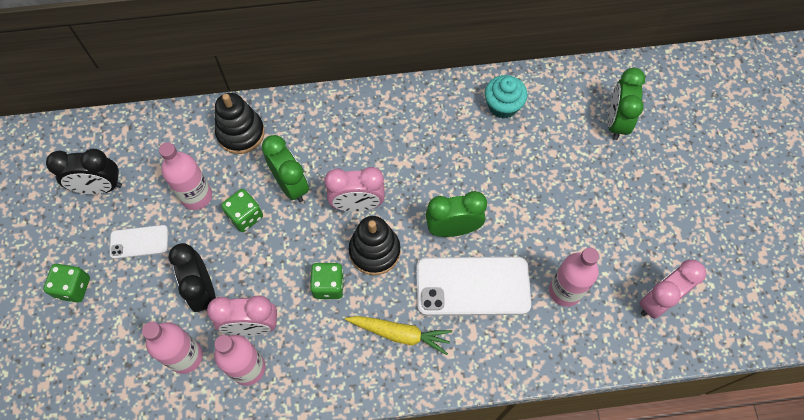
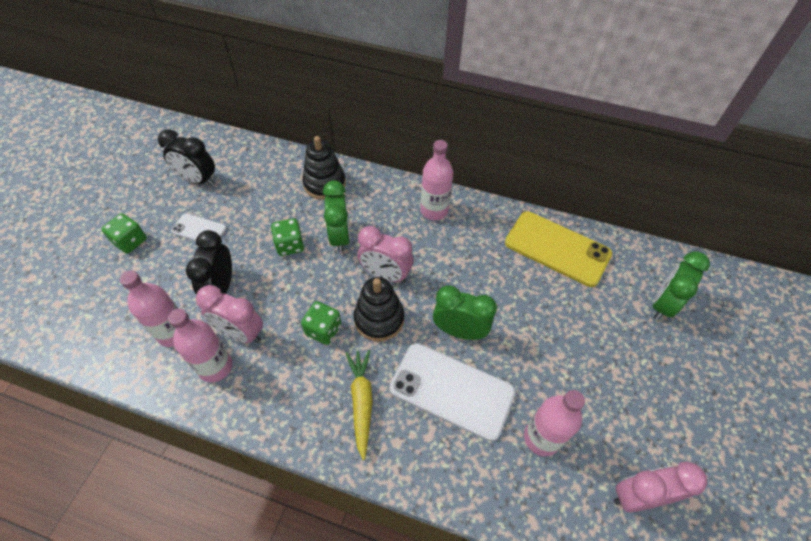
camera: 25 degrees right, 10 degrees down
pink bottle [159,142,212,210] -> pink bottle moved to [421,140,453,221]
yellow carrot [345,316,452,355] -> yellow carrot turned 135 degrees counterclockwise [346,350,373,460]
turquoise cupcake [485,75,527,119] -> yellow phone [505,211,612,287]

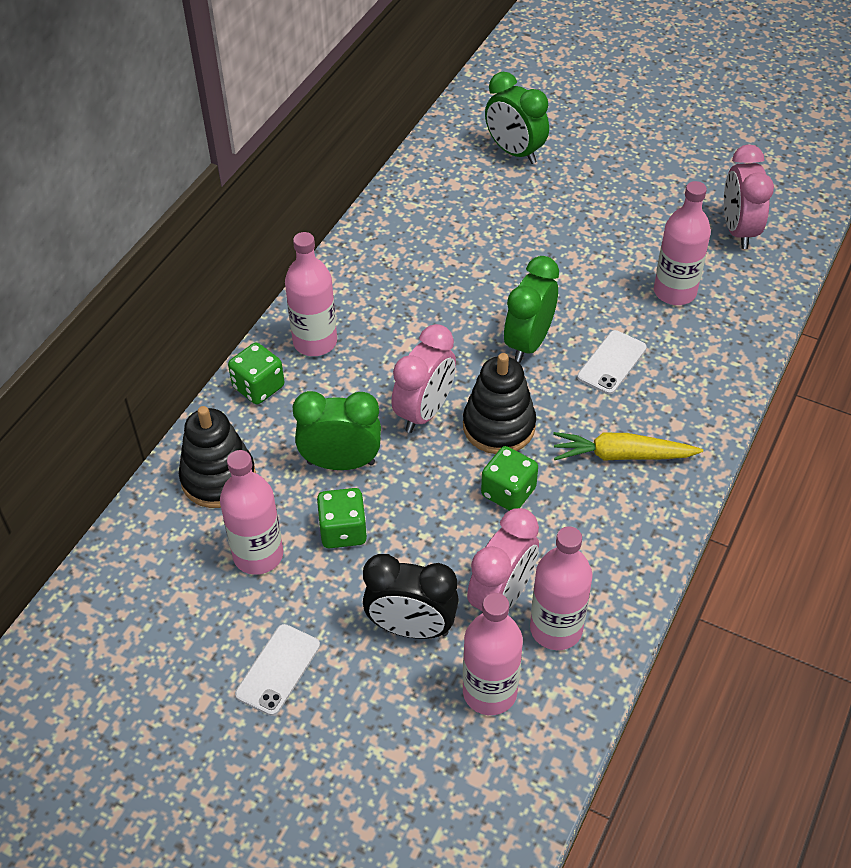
camera: 80 degrees left, 5 degrees down
green dice [102,213,147,254] -> green dice moved to [228,343,284,404]
black clock [158,129,215,186] -> none
white phone [389,343,515,441] -> white phone [577,330,647,394], size x0.52
yellow phone [505,211,612,287] -> none
none -> pink bottle [220,450,283,575]

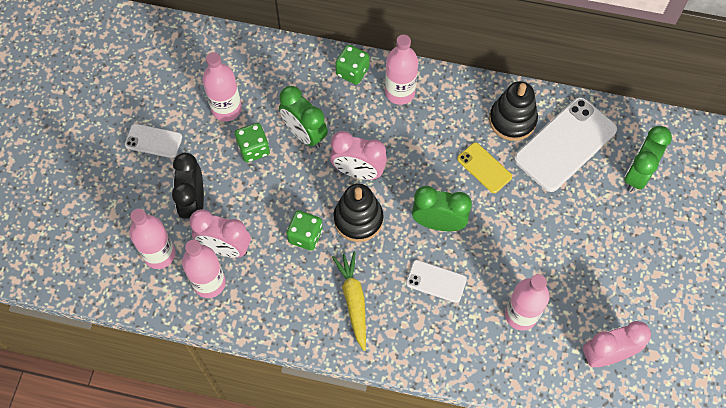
camera: 75 degrees right, 15 degrees up
black stacking toy [179,406,256,508] -> black stacking toy moved to [489,81,538,141]
green clock [292,391,381,470] -> green clock turned 150 degrees clockwise [279,86,328,148]
none -> yellow phone [457,142,512,193]
none -> white phone [514,97,617,192]

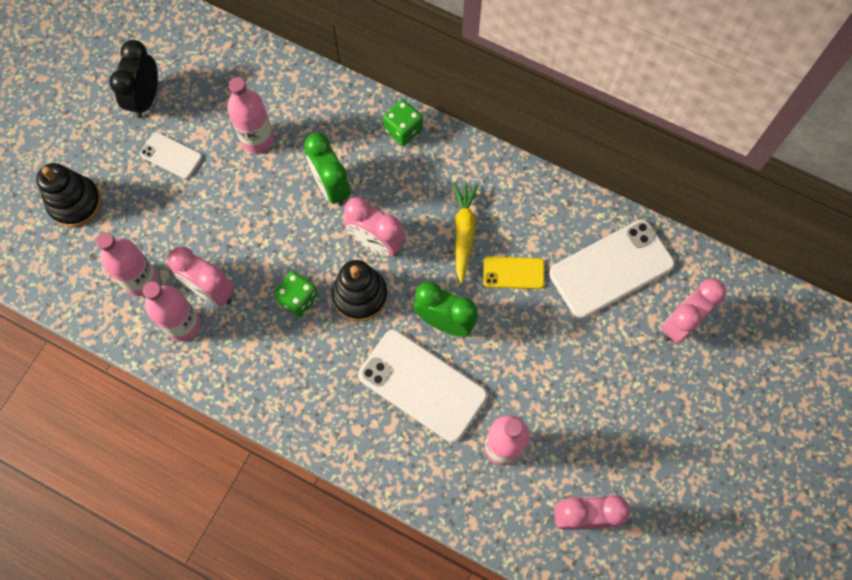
camera: 15 degrees right, 5 degrees up
black clock [172,153,204,219] -> black clock moved to [109,40,158,118]
green dice [235,123,270,162] -> none
yellow carrot [332,252,366,351] -> yellow carrot moved to [453,182,478,284]
pink bottle [385,35,418,105] -> none
white phone [406,260,467,303] -> white phone [358,330,488,443], size x1.93
yellow phone [457,142,512,193] -> yellow phone turned 60 degrees counterclockwise [483,256,544,289]
black stacking toy [489,81,538,141] -> black stacking toy moved to [36,163,102,227]
green clock [624,126,672,192] -> pink clock [661,278,726,343]

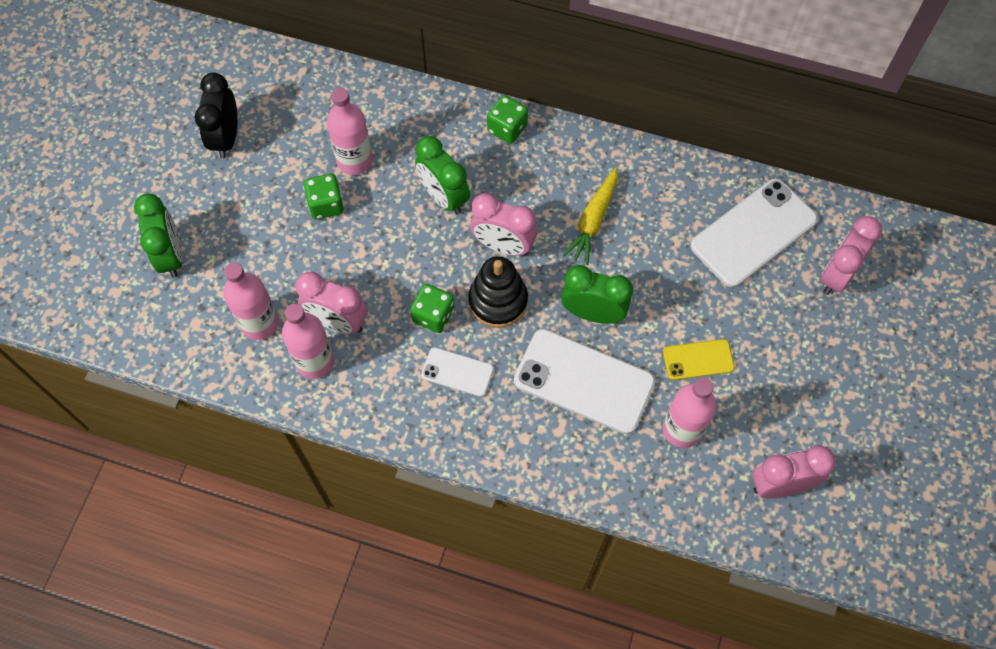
camera: 10 degrees left, 5 degrees down
black stacking toy [36,163,102,227] -> green clock [134,194,183,278]
white phone [140,132,202,179] -> white phone moved to [421,347,494,397]
yellow carrot [453,182,478,284] -> yellow carrot turned 150 degrees counterclockwise [563,167,618,265]
yellow phone [483,256,544,289] -> yellow phone moved to [663,339,735,380]
none -> green dice [303,174,344,219]

